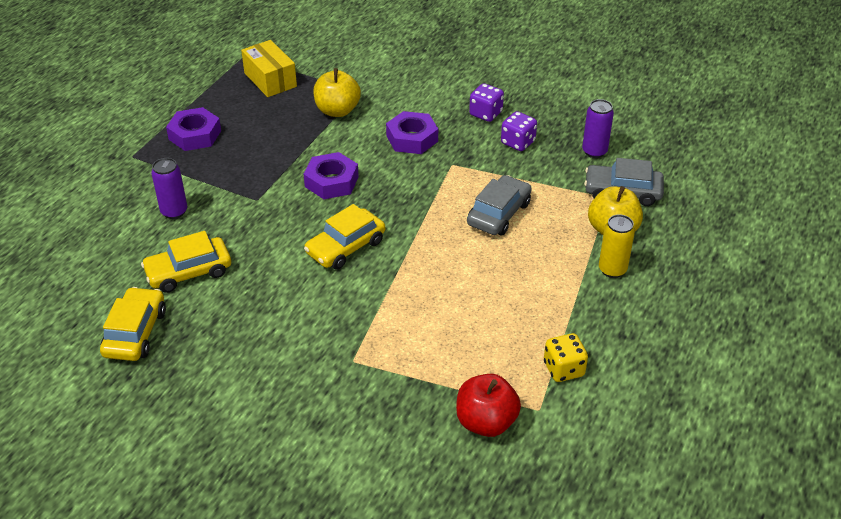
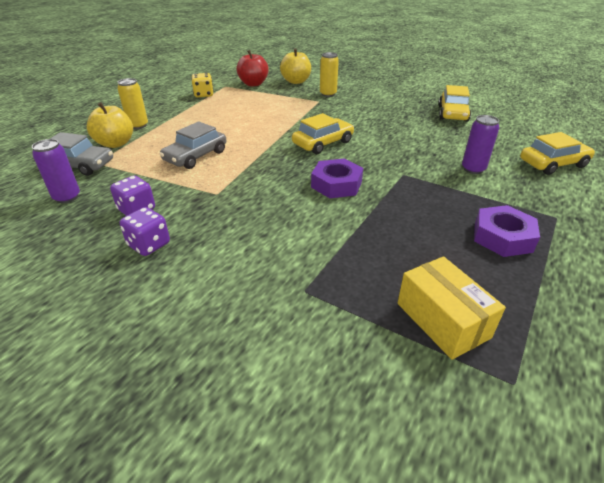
camera: 175 degrees left, 5 degrees down
yellow car [141,231,231,293] -> yellow car moved to [520,132,595,175]
yellow apple [313,68,361,117] -> yellow apple moved to [280,48,311,84]
purple nut [386,111,438,154] -> none
none -> yellow can [320,52,339,97]

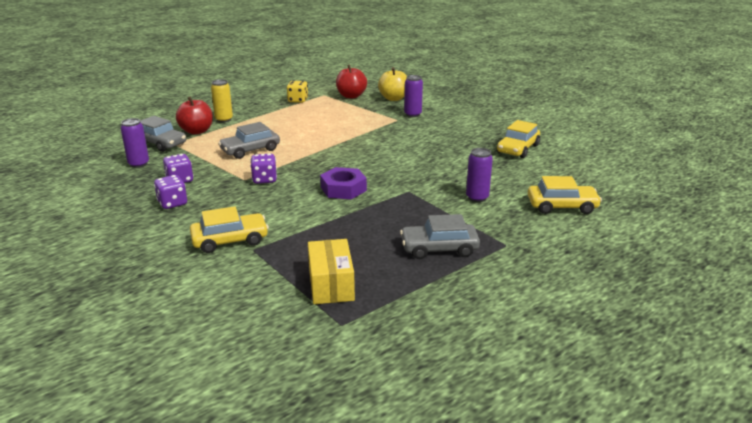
camera: 20 degrees right, 10 degrees down
yellow apple [87,102,133,148] -> red apple [176,96,213,135]
yellow car [292,113,354,154] -> yellow car moved to [190,206,269,253]
yellow can [320,52,339,97] -> purple can [404,75,423,117]
purple nut [474,205,540,257] -> grey car [400,214,480,259]
none -> purple dice [250,154,277,184]

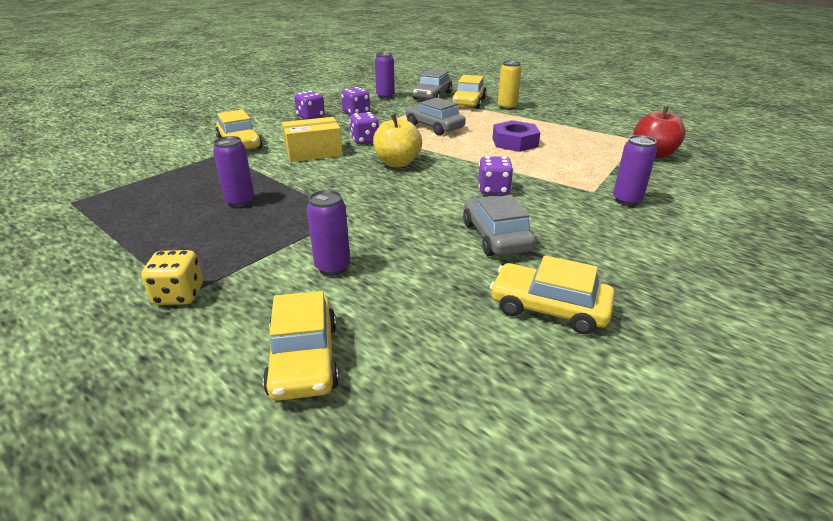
camera: 80 degrees right, 5 degrees up
red apple [176,96,213,135] -> yellow car [451,75,487,109]
yellow dice [287,80,308,103] -> yellow dice moved to [141,250,203,305]
yellow box [308,239,355,304] -> yellow box moved to [282,117,343,162]
purple nut [320,167,367,199] -> purple nut moved to [492,120,540,152]
yellow apple [378,67,407,101] -> yellow apple moved to [373,114,422,167]
grey car [400,214,480,259] -> grey car moved to [463,195,536,256]
none -> purple can [213,136,254,207]
none -> purple dice [478,156,513,195]

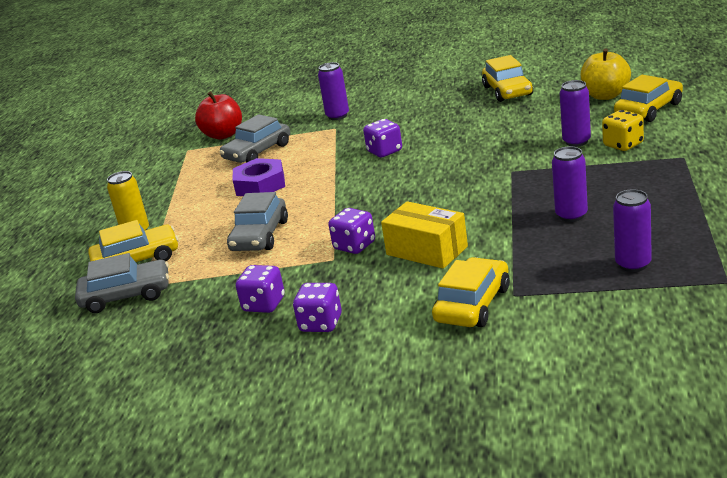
camera: 120 degrees left, 5 degrees down
yellow dice [141,250,203,305] -> yellow dice moved to [602,110,644,151]
yellow apple [373,114,422,167] -> yellow apple moved to [580,48,631,100]
purple can [375,52,395,99] -> purple can moved to [613,189,652,272]
grey car [463,195,536,256] -> grey car moved to [219,114,290,163]

